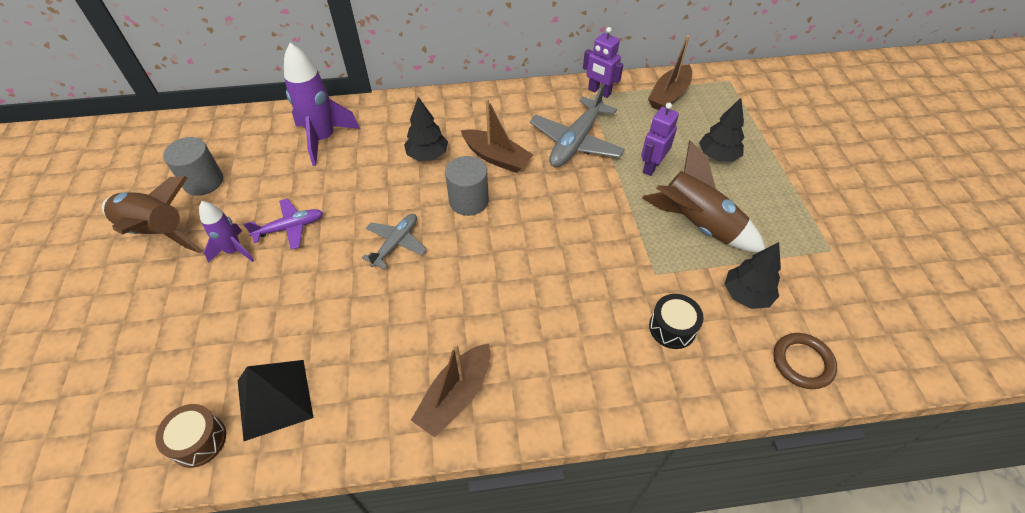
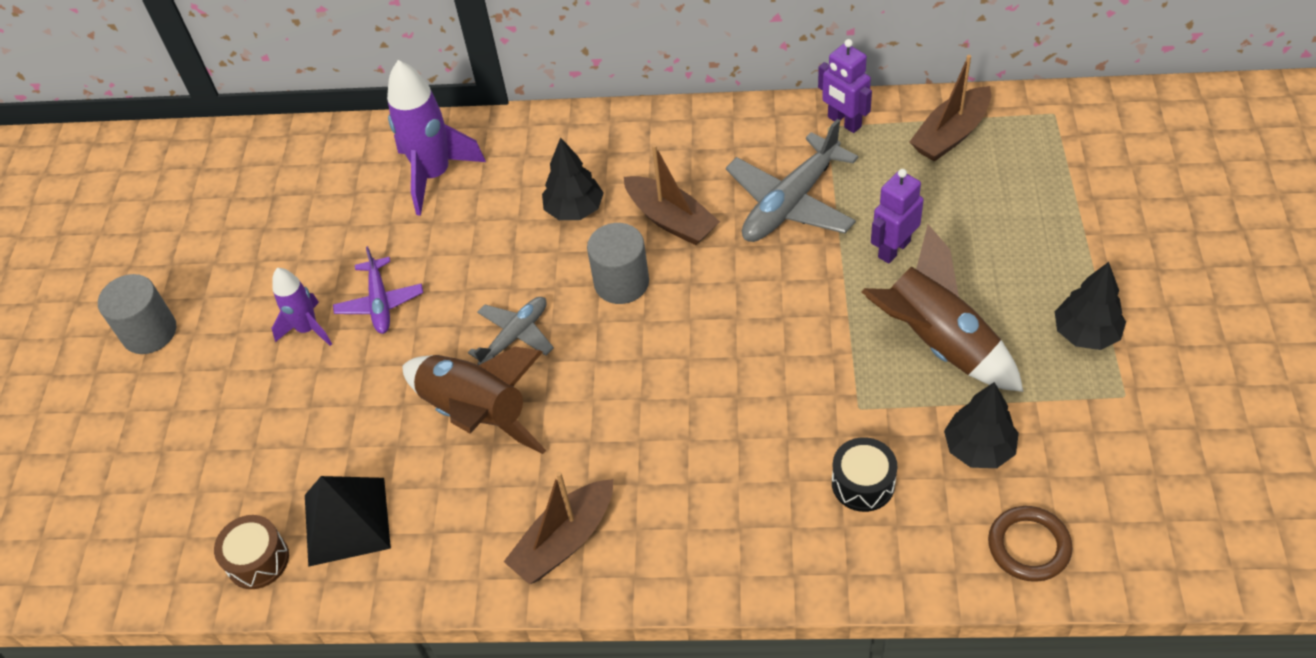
camera: 15 degrees right, 0 degrees up
brown rocket [102,176,203,253] -> brown rocket moved to [402,346,546,454]
grey cylinder [163,137,223,196] -> grey cylinder moved to [98,274,176,354]
purple plane [243,198,323,250] -> purple plane turned 90 degrees clockwise [333,246,423,334]
black tree [699,98,744,162] -> black tree moved to [1055,262,1126,350]

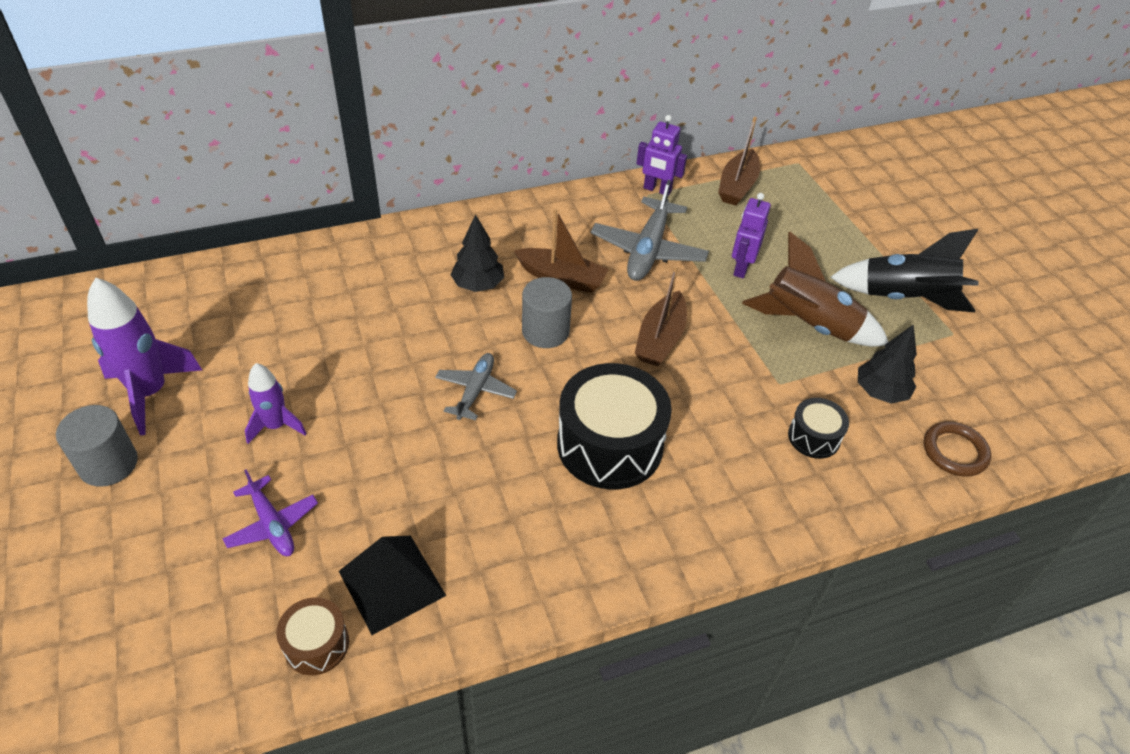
camera: 30 degrees left, 5 degrees down
purple plane [333,246,423,334] -> purple plane moved to [223,470,318,556]
purple rocket [387,60,486,216] -> purple rocket moved to [87,277,202,435]
brown rocket [402,346,546,454] -> none
brown boat [504,471,613,584] -> brown boat moved to [634,266,687,366]
black tree [1055,262,1126,350] -> black rocket [830,229,979,312]
none -> black drum [557,363,672,489]

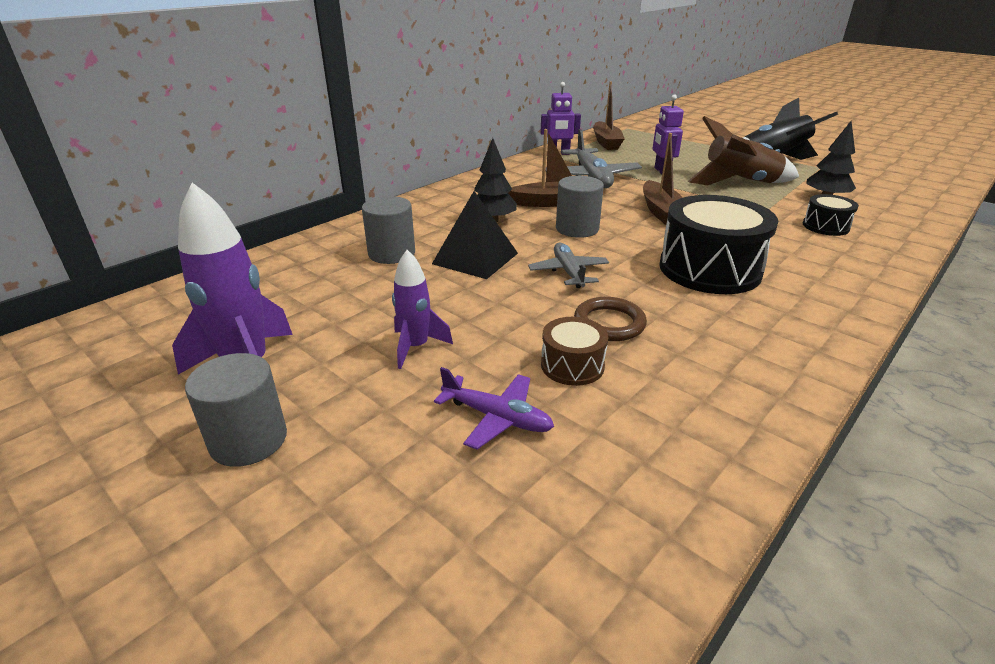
camera: 25 degrees left, 15 degrees down
brown drum [276,597,349,675] -> brown drum moved to [541,317,608,386]
black pyramid [339,536,446,635] -> black pyramid moved to [432,191,518,279]
brown ring [924,421,991,477] -> brown ring moved to [574,297,647,341]
none -> grey cylinder [362,196,415,264]

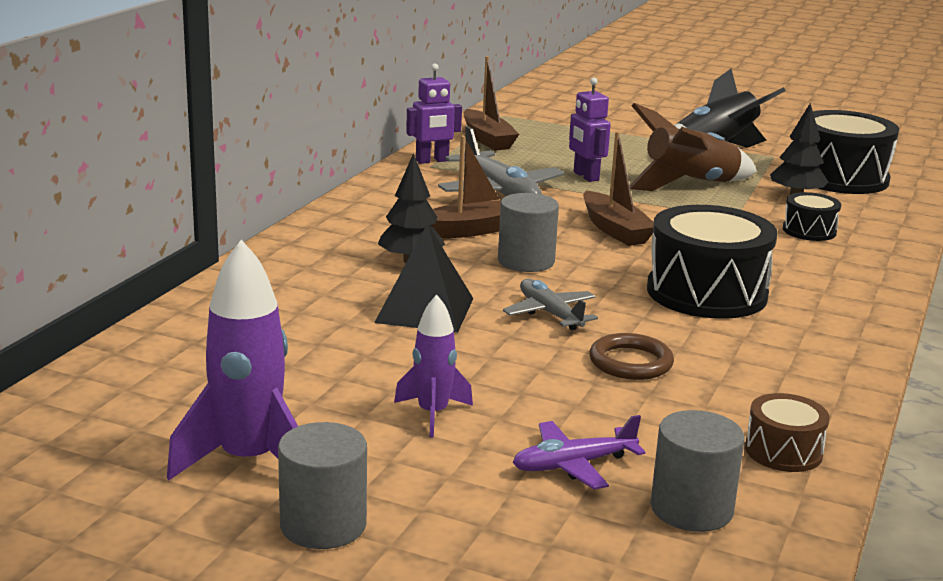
camera: 20 degrees left, 10 degrees down
grey cylinder [362,196,415,264] -> grey cylinder moved to [650,410,745,532]
purple plane [434,367,554,450] -> purple plane turned 150 degrees clockwise [512,415,645,489]
brown drum [541,317,608,386] -> brown drum moved to [745,393,830,472]
none -> black drum [800,110,899,194]

